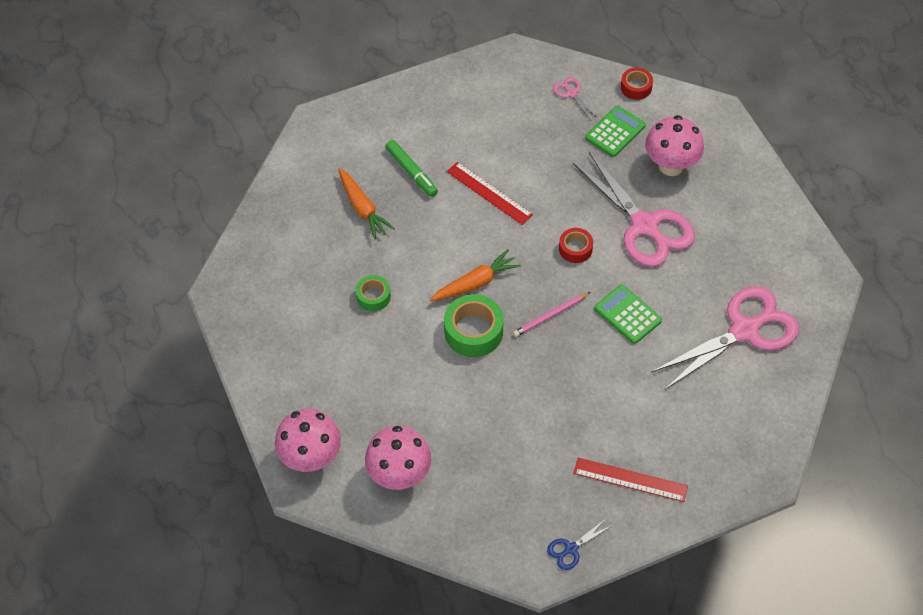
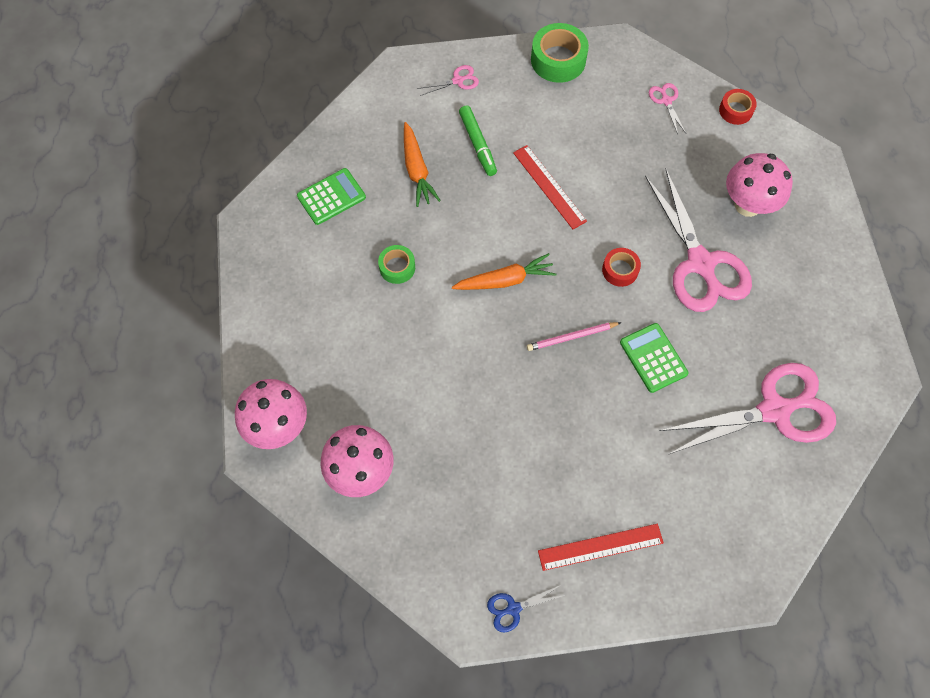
camera: 15 degrees right, 10 degrees up
green tape [444,294,503,357] -> green tape moved to [531,23,589,83]
red ruler [574,458,688,502] -> red ruler turned 45 degrees counterclockwise [538,524,664,571]
green calculator [585,106,646,157] -> green calculator moved to [297,168,366,225]
none -> pink scissors [417,65,479,96]

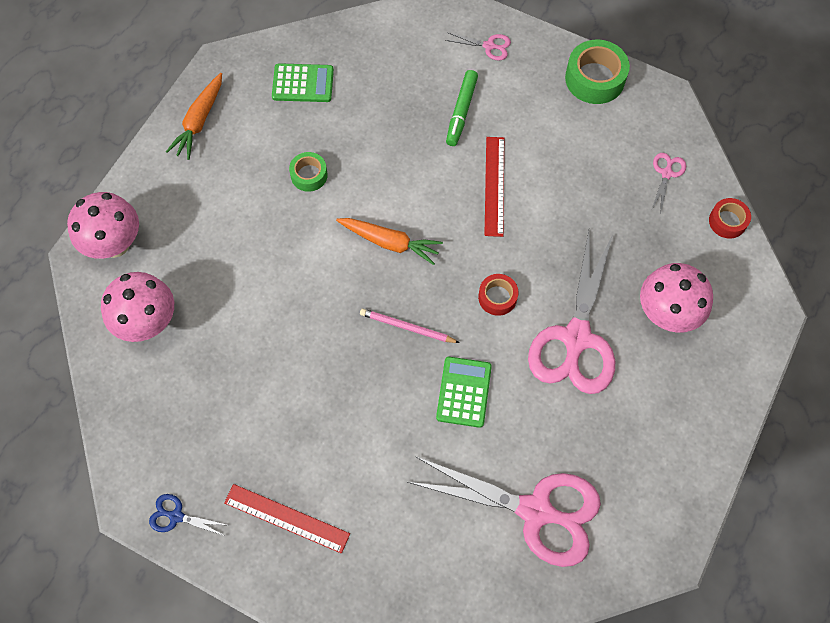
camera: 35 degrees right, 0 degrees up
orange carrot [404,122,441,207] -> orange carrot moved to [166,73,222,160]

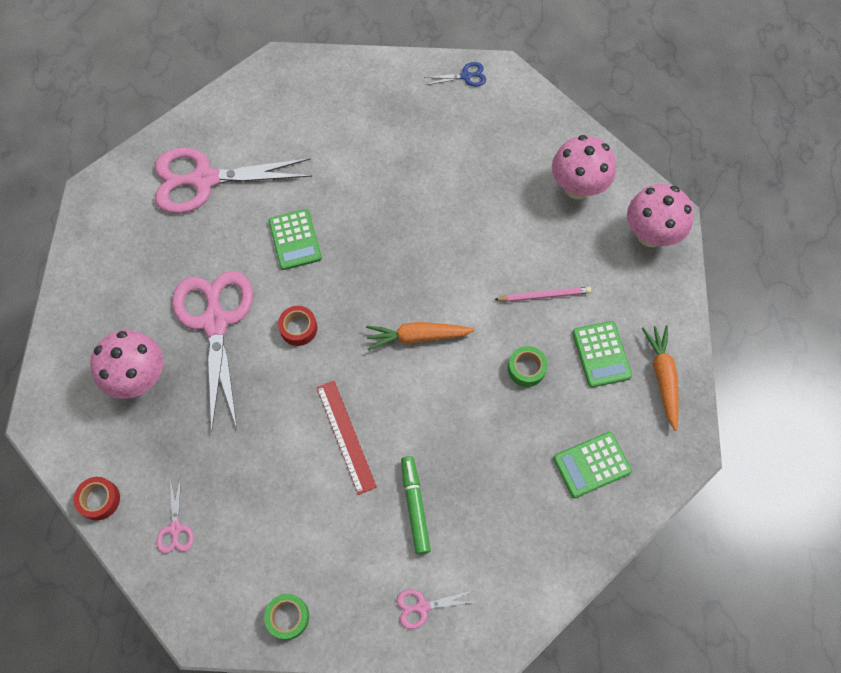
camera: 155 degrees right, 0 degrees up
red ruler [224,484,350,553] -> none
pink pencil [360,309,460,343] -> pink pencil moved to [494,287,591,302]
green tape [565,40,630,104] -> green tape [264,594,309,640], size x0.59
none -> green calculator [572,321,632,387]

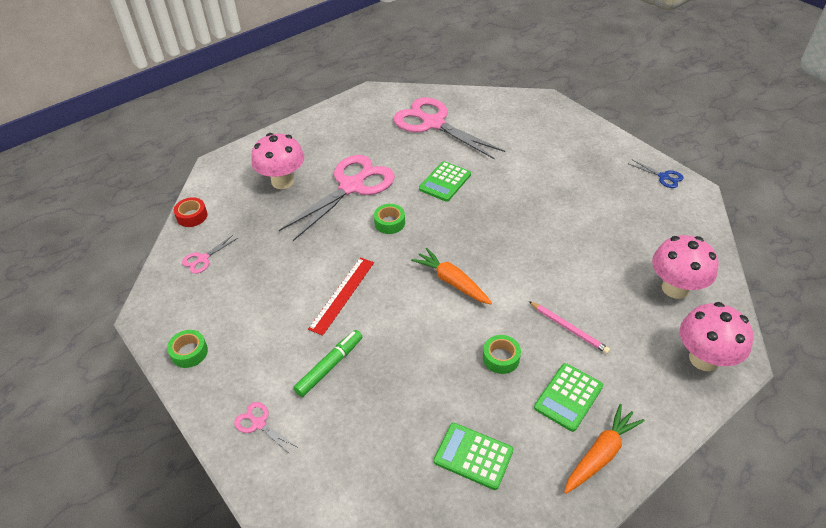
camera: 50 degrees right, 20 degrees down
red tape [278,306,317,346] -> green tape [374,204,405,234]

